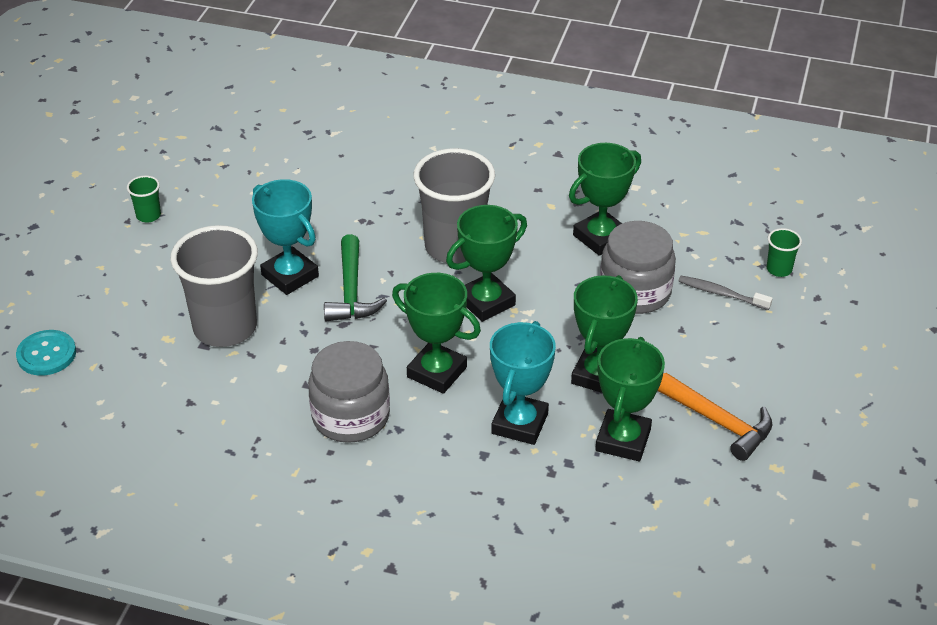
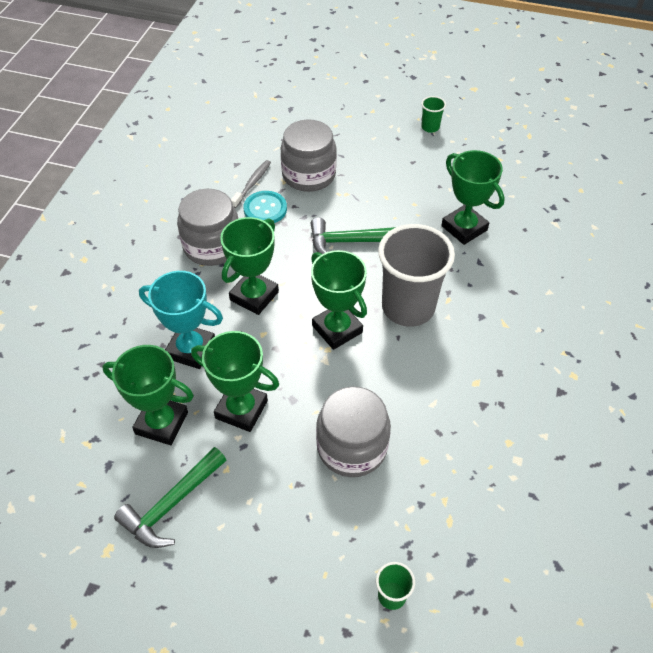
camera: 90 degrees right, 10 degrees up
turquoise button [16,330,76,376] -> turquoise button moved to [244,191,287,223]
grey cup [170,225,258,347] -> grey jar [280,119,337,192]
turquoise trophy [252,179,319,295] -> none
green trophy [569,143,641,256] -> green trophy moved to [441,150,505,245]
orange hammer [658,373,773,461] -> green hammer [114,447,226,548]
grey toothbrush [678,276,773,310] -> grey toothbrush moved to [231,160,271,208]

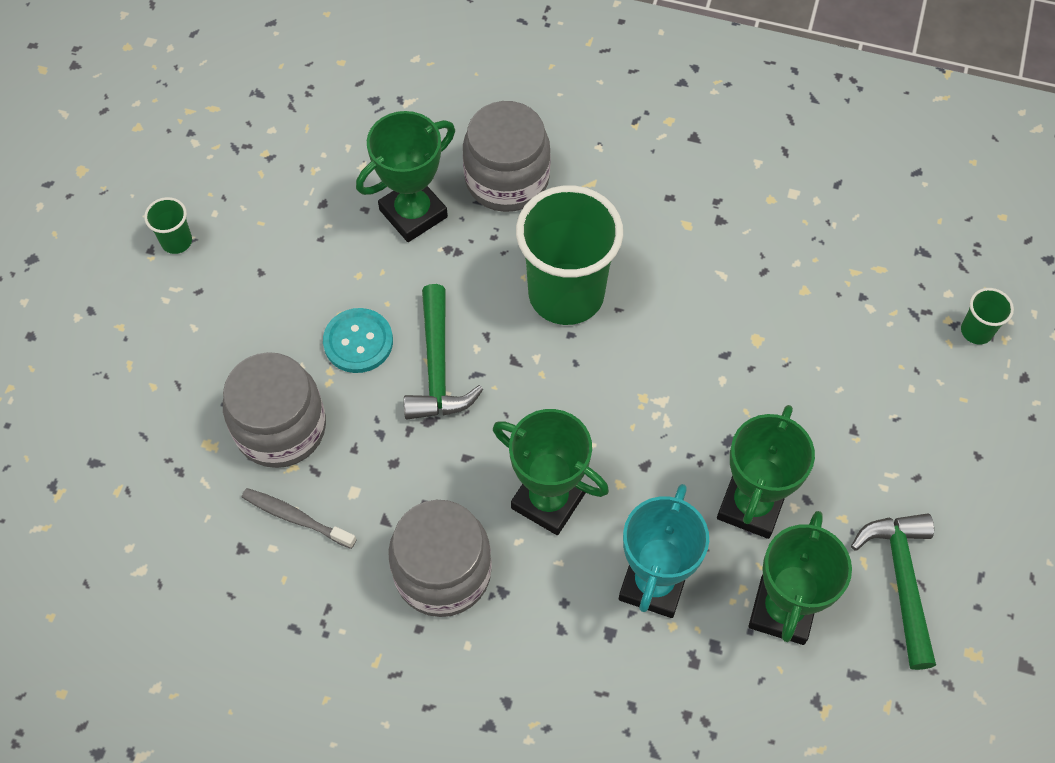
camera: 90 degrees left, 10 degrees up
green hammer [114,447,226,548] -> green hammer turned 135 degrees counterclockwise [851,514,936,670]
turquoise button [244,191,287,223] -> turquoise button moved to [323,308,393,373]
green trophy [311,250,367,350] -> none
grey jar [316,386,391,477] -> grey jar moved to [463,101,551,212]
grey cup [378,224,455,327] -> green cup [516,185,623,325]

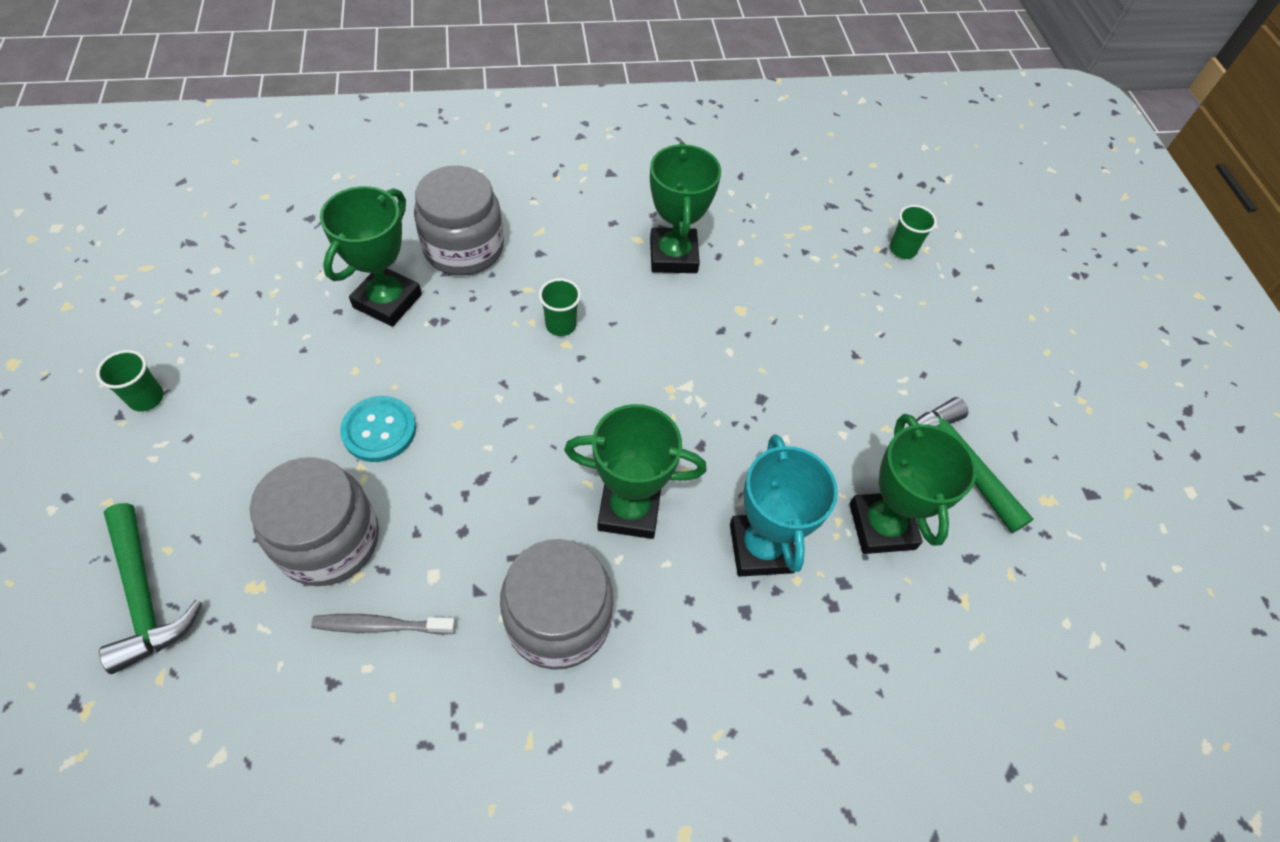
camera: 30 degrees left, 5 degrees down
green hammer [404,284,483,419] -> green hammer moved to [99,503,202,674]
green cup [516,185,623,325] -> green cup [539,278,581,336], size x0.42
green trophy [717,405,815,539] -> green trophy moved to [650,142,721,273]

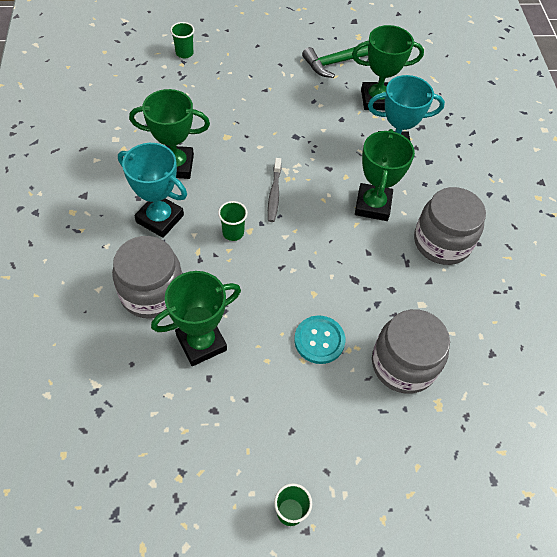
camera: 85 degrees left, 0 degrees up
green hammer [99,503,202,674] -> none
grey toothbrush [311,614,456,635] -> grey toothbrush moved to [268,158,281,222]
green trophy [320,186,422,327] -> green trophy turned 60 degrees counterclockwise [151,271,241,366]
none -> turquoise trophy [118,143,187,238]

